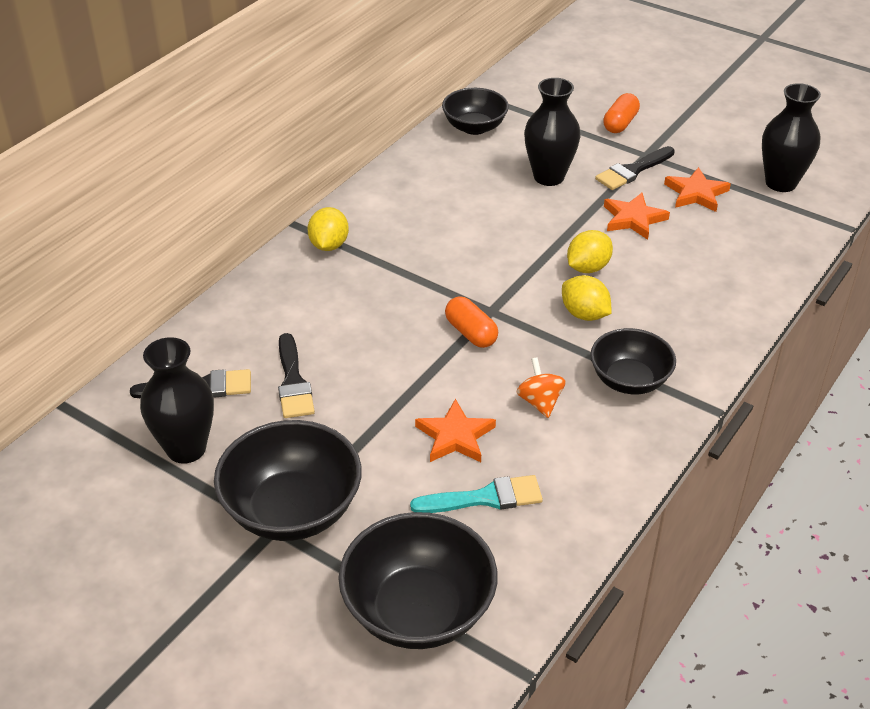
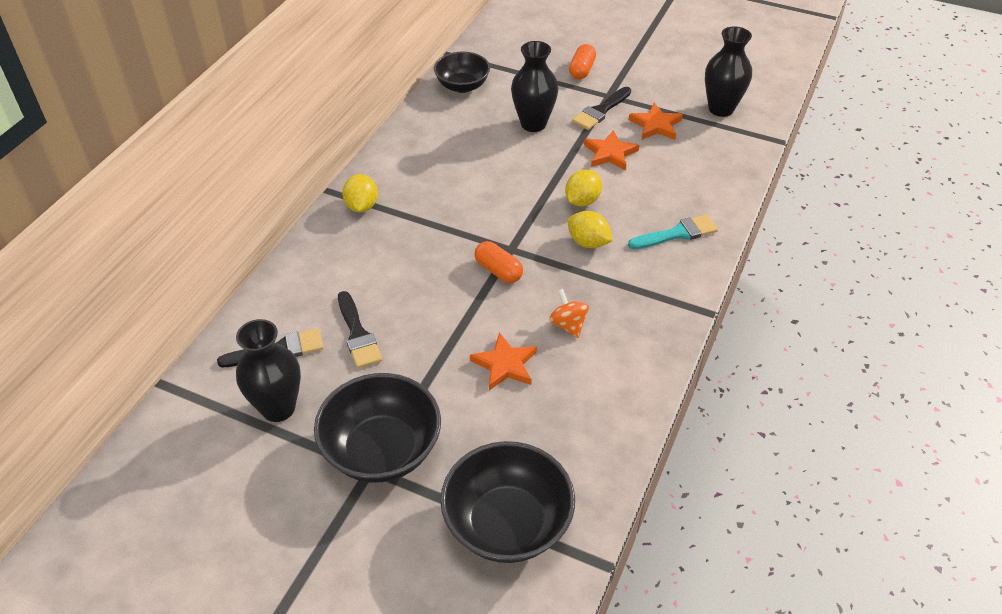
camera: 10 degrees left, 5 degrees up
turquoise brush [410,475,543,513] -> turquoise brush moved to [628,214,718,249]
black bowl [591,328,676,394] -> none

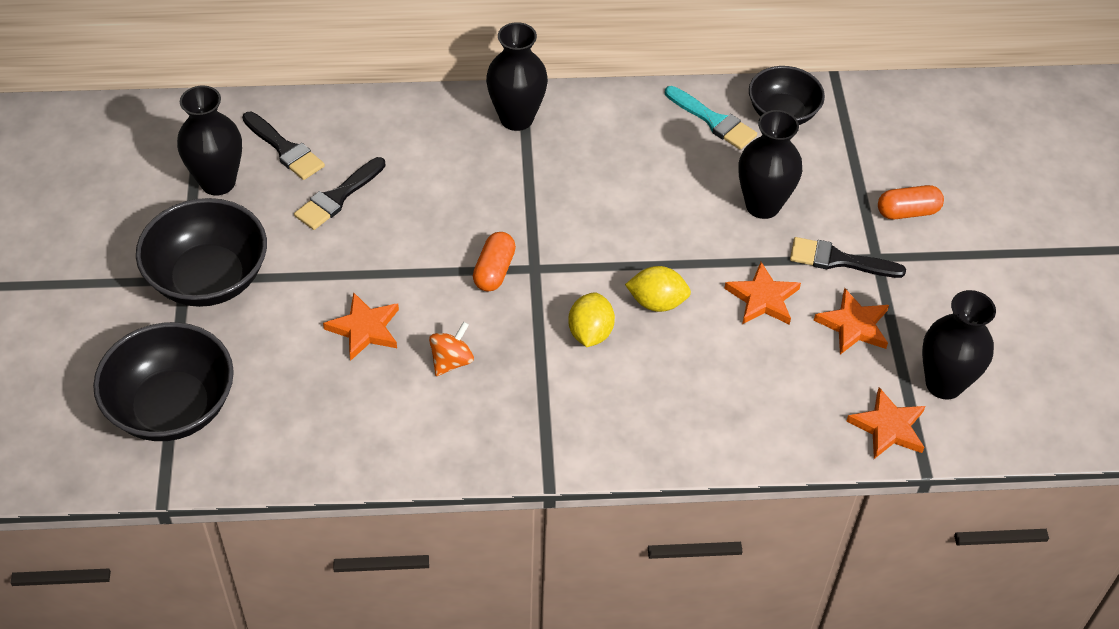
camera: 60 degrees right, 5 degrees up
yellow lemon [342,174,378,212] -> black vase [486,22,548,131]
turquoise brush [628,214,718,249] -> turquoise brush moved to [665,86,757,150]
none -> orange star [846,387,925,459]

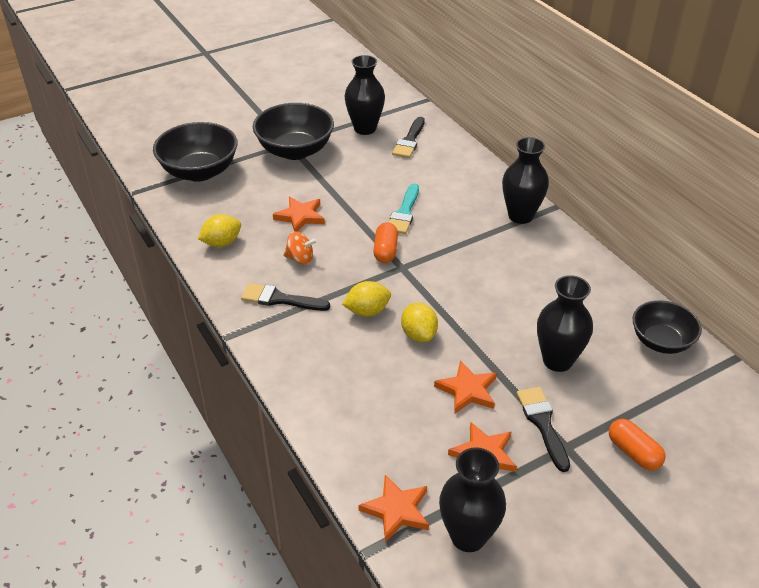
camera: 65 degrees right, 10 degrees down
black brush [294,157,386,230] -> black brush moved to [241,283,330,311]
orange capsule [473,232,516,291] -> orange capsule turned 75 degrees counterclockwise [373,222,398,263]
turquoise brush [665,86,757,150] -> turquoise brush moved to [389,184,419,234]
none -> yellow lemon [198,214,241,247]

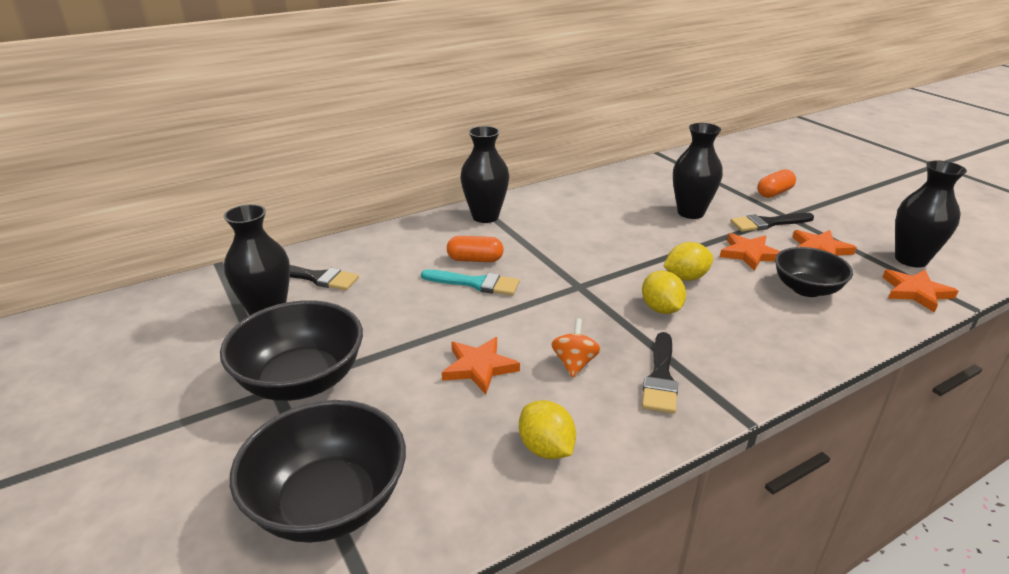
camera: 90 degrees left, 10 degrees down
orange capsule [373,222,398,263] -> orange capsule moved to [447,236,504,262]
black bowl [633,300,702,354] -> black bowl moved to [775,247,853,297]

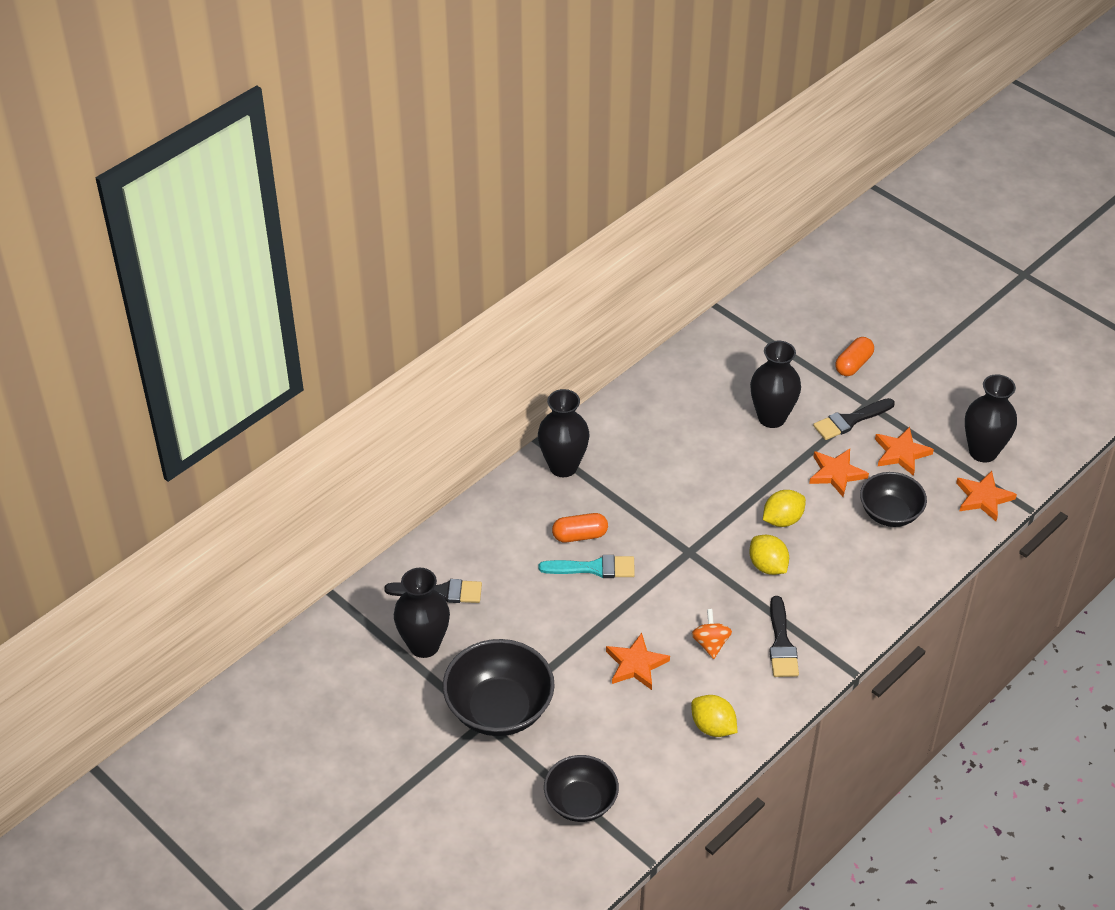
camera: 15 degrees left, 15 degrees up
black bowl [230,400,406,543] -> black bowl [544,755,619,822], size x0.65

